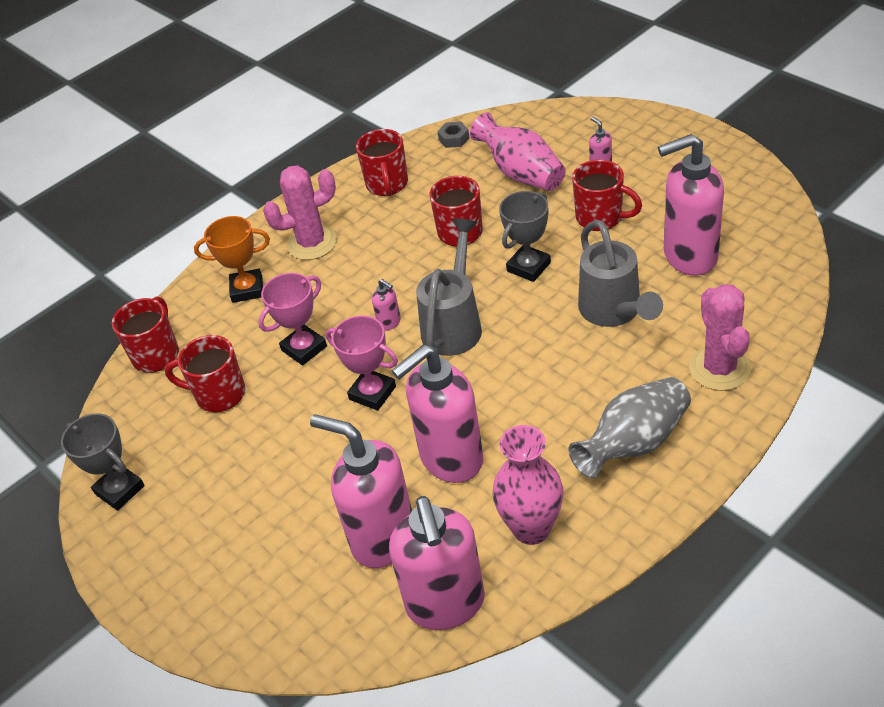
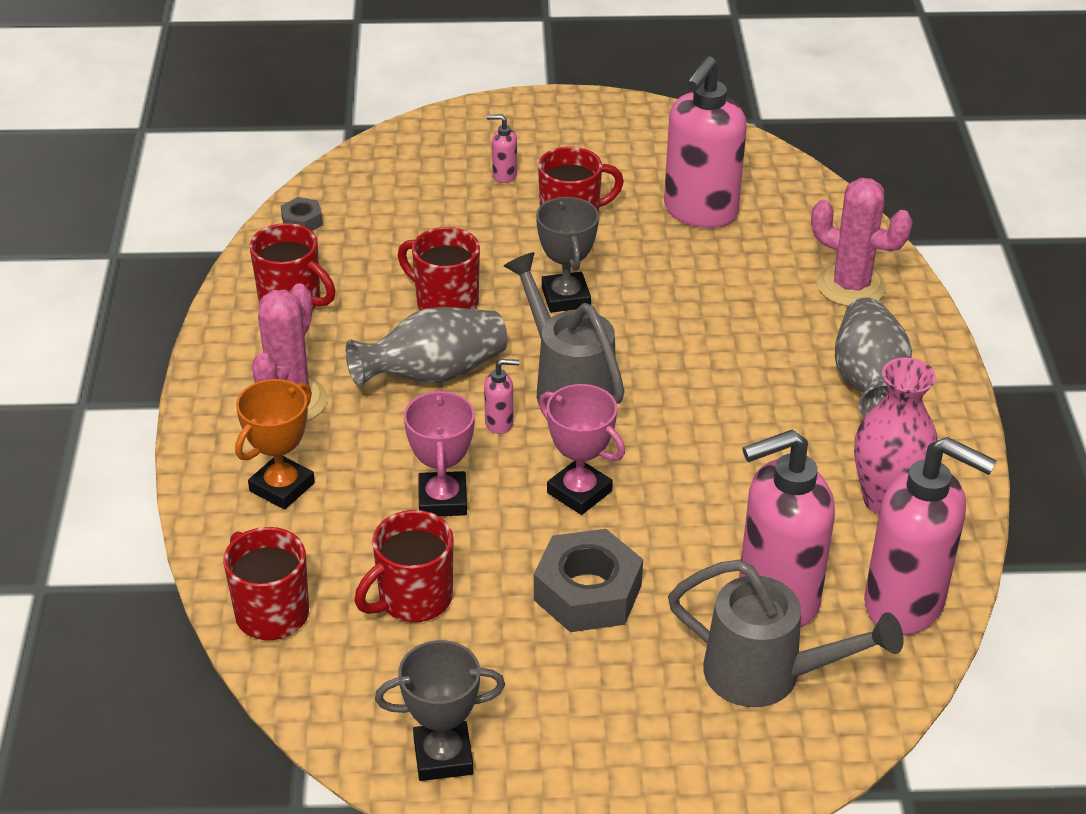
camera: 55 degrees left, 5 degrees down
pink trophy [326,316,398,411] -> pink trophy turned 60 degrees clockwise [539,384,625,515]
pink soap dispenser [391,344,483,483] -> none
pink vase [470,112,566,191] -> none
grey watering can [578,220,663,327] -> grey watering can moved to [668,559,904,707]
none -> grey vase [346,307,508,386]
none -> grey nut [534,529,643,632]

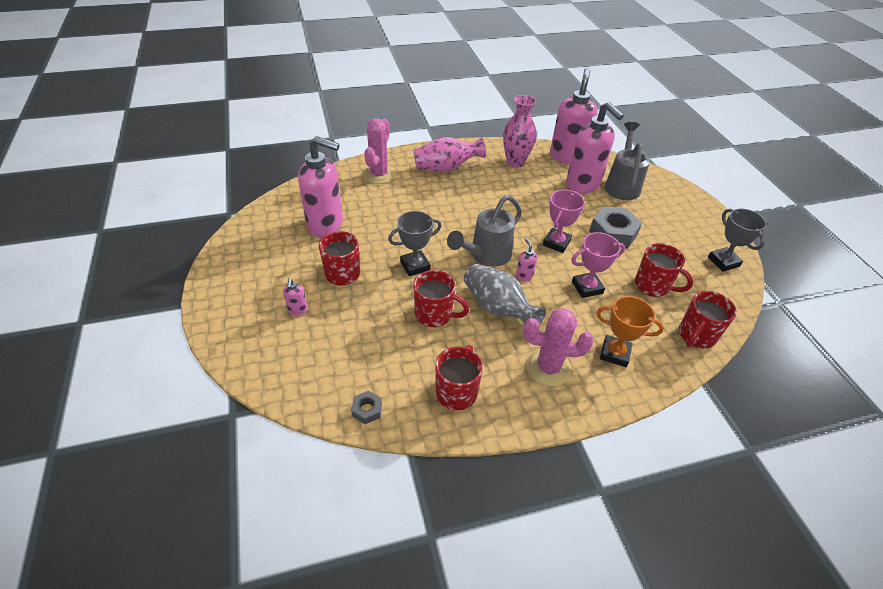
camera: 105 degrees left, 5 degrees up
red mug [398,227,480,310] -> red mug turned 90 degrees counterclockwise [413,270,469,327]
grey vase [835,297,912,417] -> pink vase [414,137,486,172]

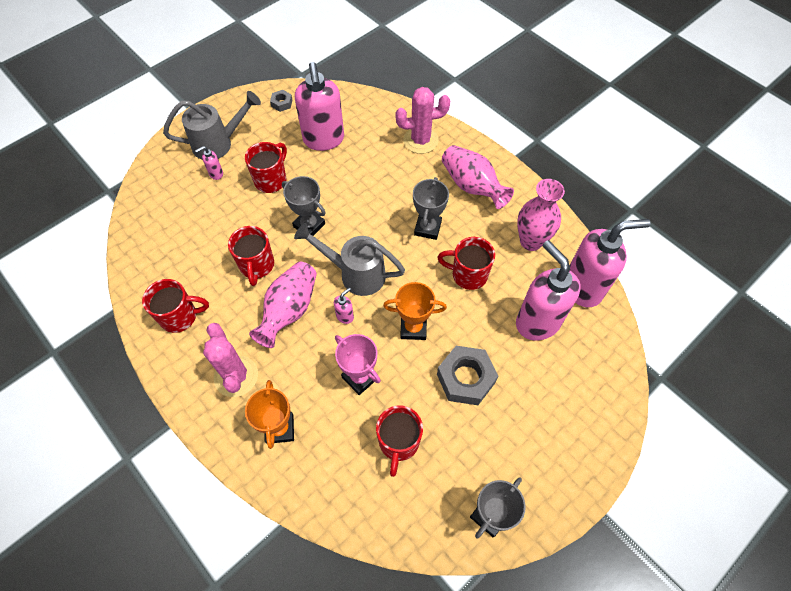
camera: 65 degrees right, 15 degrees up
grey nut [351,391,382,424] -> grey nut moved to [270,90,292,112]
grey vase [464,264,546,325] -> pink vase [249,262,317,348]
pink trophy [543,190,585,253] -> orange trophy [383,282,447,340]
pink soap dispenser [566,102,624,193] -> pink soap dispenser turned 120 degrees clockwise [516,240,581,341]
grey watering can [605,122,650,200] -> grey watering can moved to [163,91,261,160]
red mug [679,291,737,348] -> red mug moved to [437,237,495,290]
none -> grey trophy [413,177,449,240]

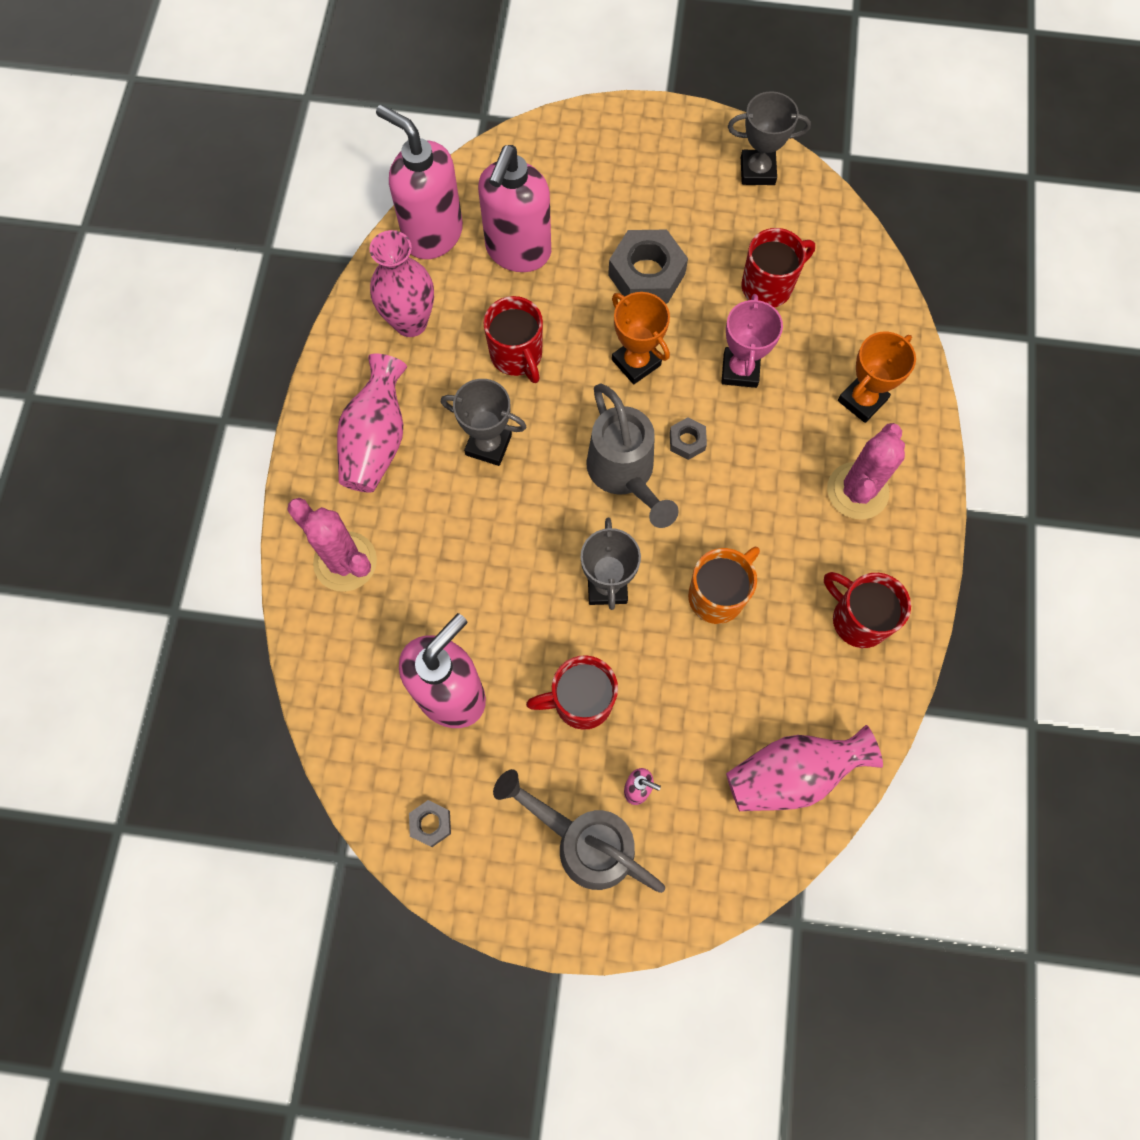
camera: 130 degrees left, 10 degrees up
red mug [228,226,274,286] -> orange mug [688,547,760,624]
pink vase [249,262,317,348] -> pink vase moved to [726,725,883,811]
pink soap dispenser [334,288,354,324] -> grey nut [670,417,707,460]
grey trophy [413,177,449,240] -> grey trophy turned 45 degrees clockwise [441,379,526,466]

